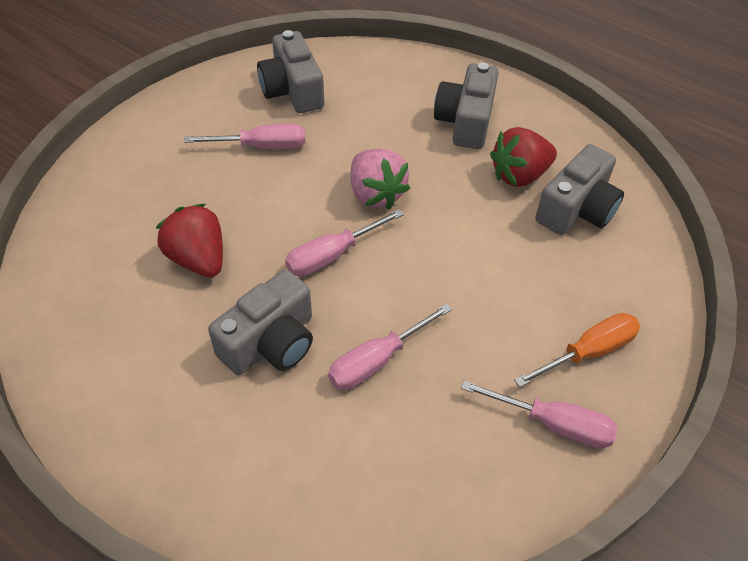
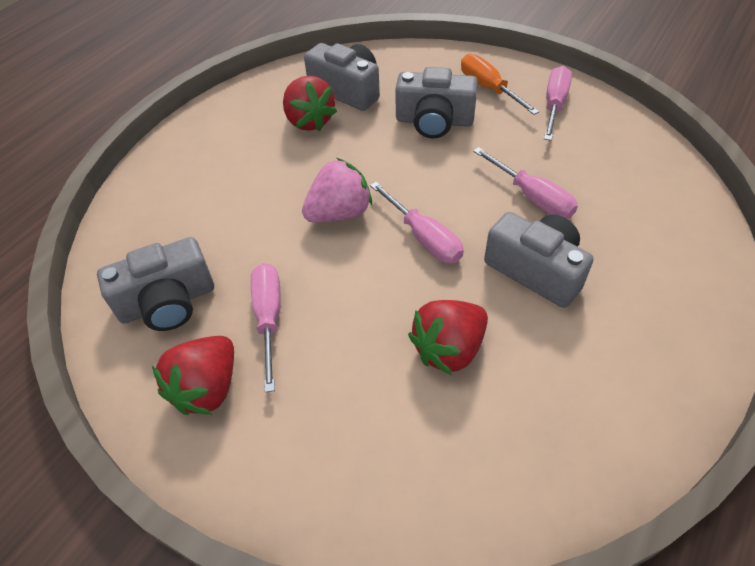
camera: 90 degrees left, 0 degrees up
grey camera [434,62,499,149] -> grey camera moved to [395,67,478,138]
none -> red strawberry [152,336,234,415]

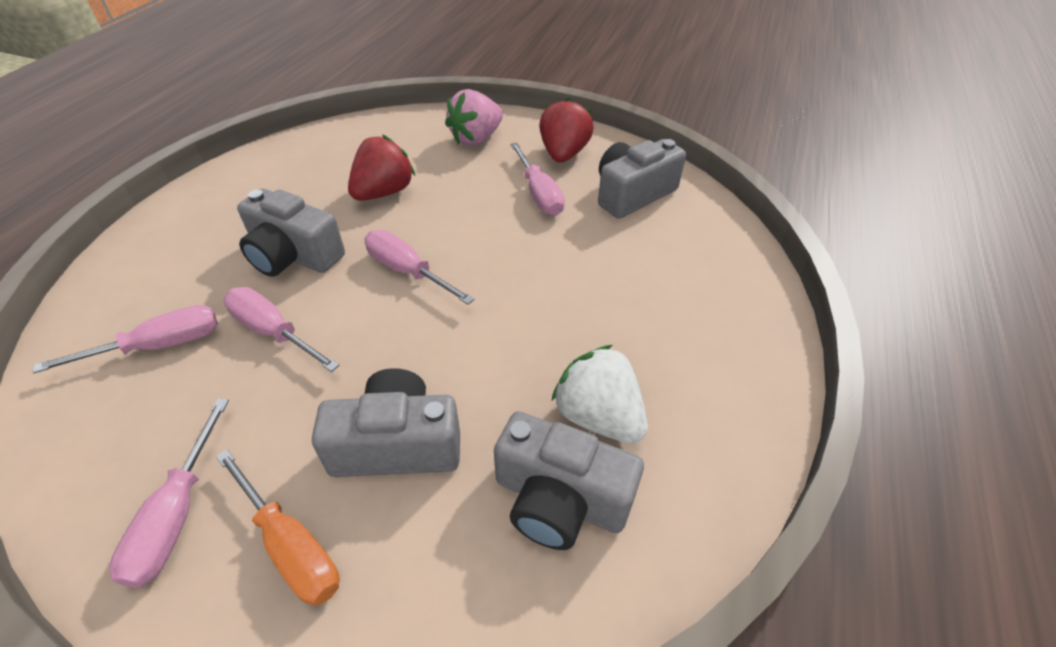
camera: 165 degrees right, 5 degrees down
red strawberry [283,76,337,131] -> white strawberry [552,345,648,443]
pink strawberry [302,158,372,223] -> pink strawberry moved to [445,89,503,146]
none -> pink screwdriver [33,305,218,373]

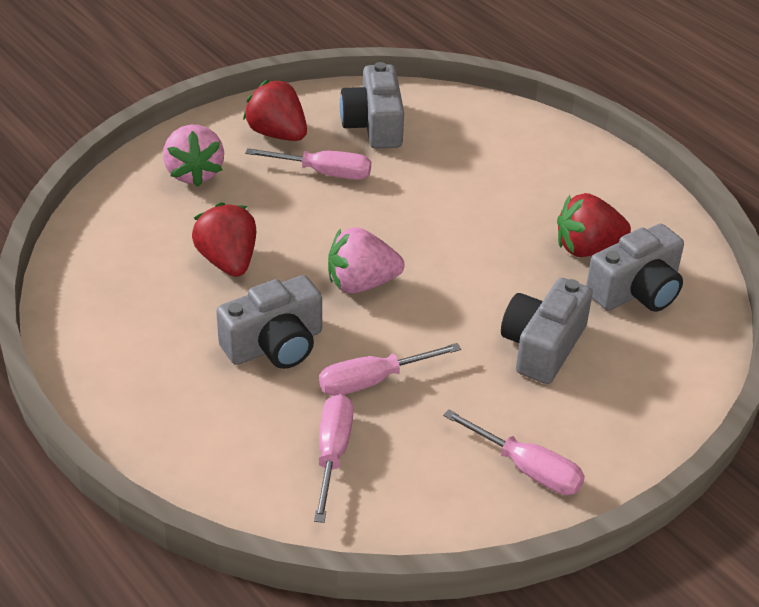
camera: 60 degrees left, 5 degrees down
orange screwdriver [216,449,340,606] -> none
pink screwdriver [365,230,475,305] -> pink strawberry [328,227,405,293]
white strawberry [552,345,648,443] -> red strawberry [557,193,631,257]

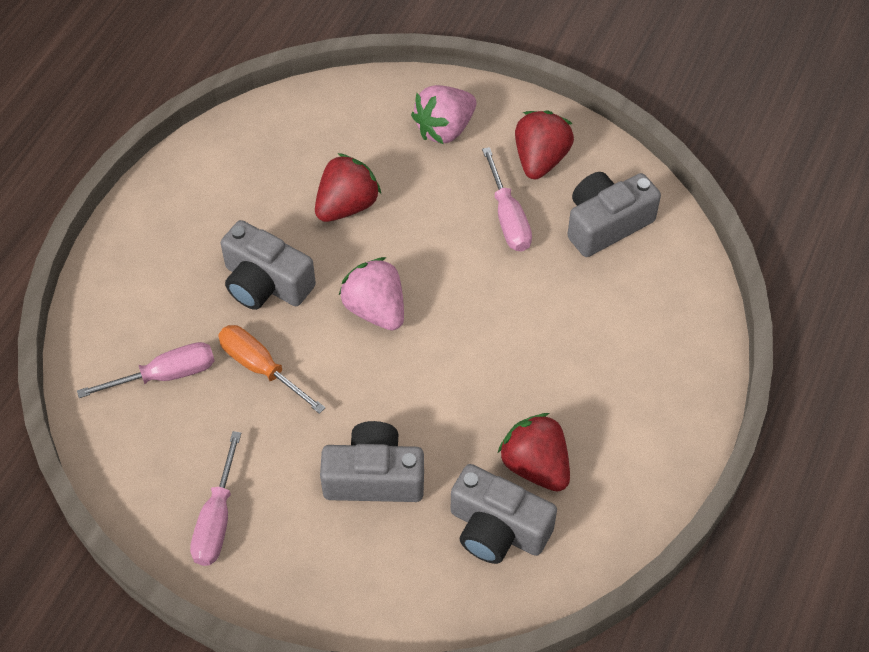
camera: 65 degrees right, 15 degrees up
pink screwdriver [319,343,461,396] -> orange screwdriver [218,325,325,414]

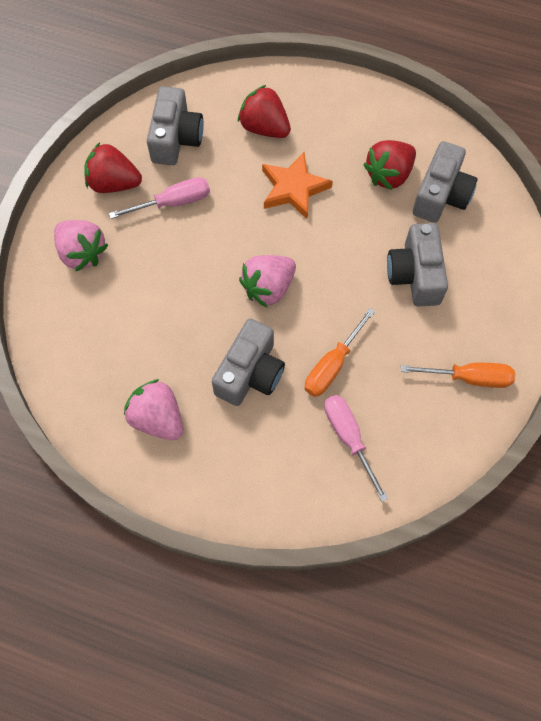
camera: 95 degrees left, 10 degrees up
pink screwdriver [190,431,241,566] -> orange screwdriver [401,363,515,388]
red strawberry [315,153,381,222] -> red strawberry moved to [238,85,291,138]
grey camera [567,172,661,257] -> grey camera turned 135 degrees counterclockwise [147,86,203,165]
none -> pink strawberry [124,379,183,440]
none -> orange star [262,152,333,220]

